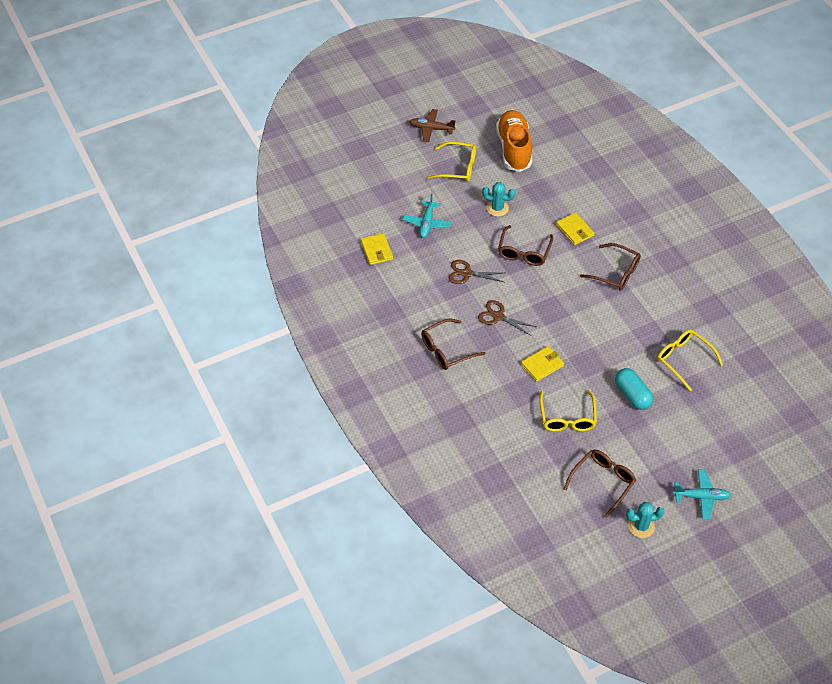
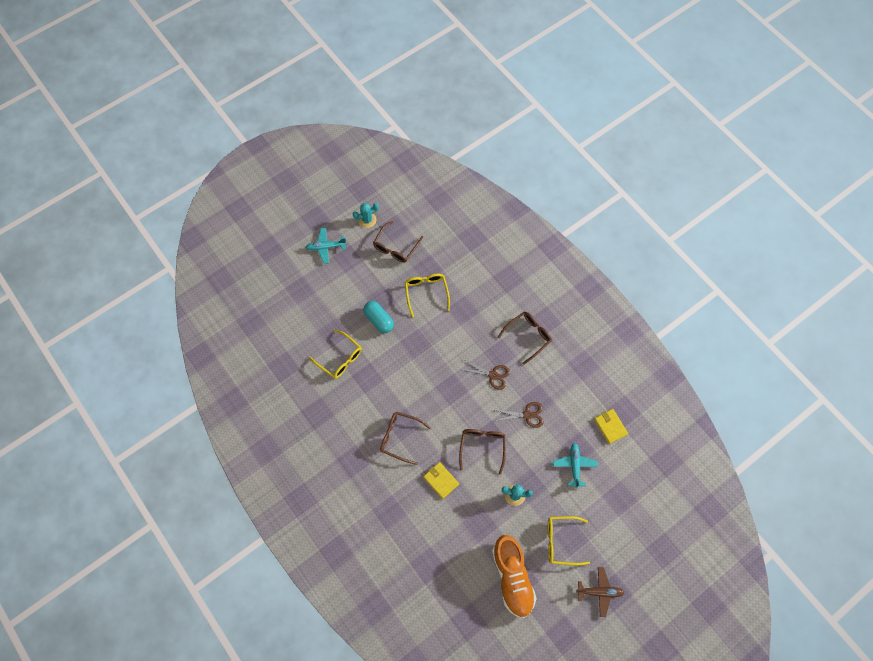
camera: 170 degrees right, 15 degrees up
yellow wallet [521,346,564,382] -> none

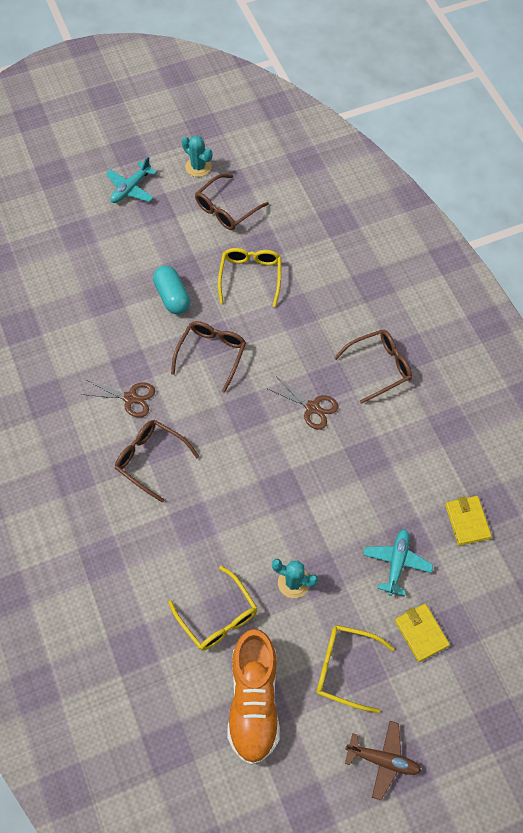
camera: 15 degrees right, 5 degrees down
turquoise plane [306,227,347,264] -> turquoise plane turned 60 degrees counterclockwise [106,157,157,203]
yellow glasses [309,330,362,379] -> yellow glasses moved to [168,566,257,651]
turquoise cactus [353,203,379,228] -> turquoise cactus turned 45 degrees clockwise [182,136,212,177]
yellow wallet [423,462,459,499] -> yellow wallet moved to [395,604,450,662]
brown glasses [459,429,506,475] -> brown glasses moved to [171,321,246,393]
brown scissors [495,402,544,428] -> brown scissors moved to [81,380,155,417]

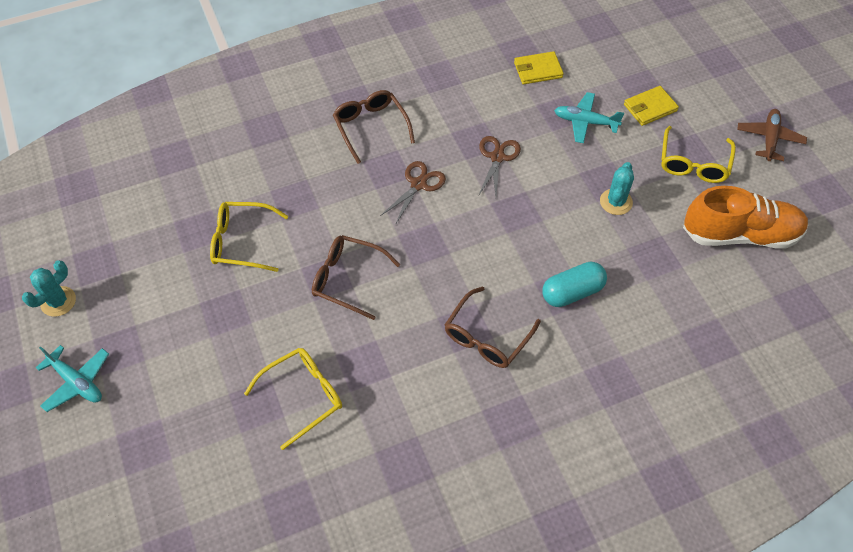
camera: 90 degrees left, 5 degrees down
brown scissors [81,380,155,417] -> brown scissors moved to [478,136,521,196]
turquoise capsule [153,266,190,314] -> turquoise capsule moved to [542,262,607,307]
yellow glasses [168,566,257,651] -> yellow glasses moved to [244,348,342,450]
brown glasses [195,174,269,230] -> none

